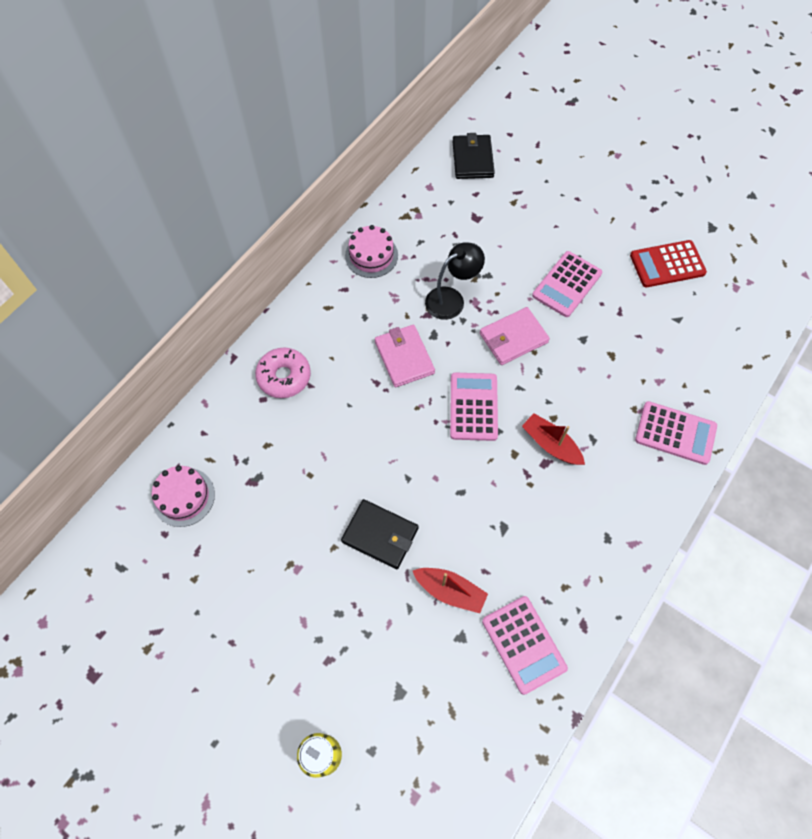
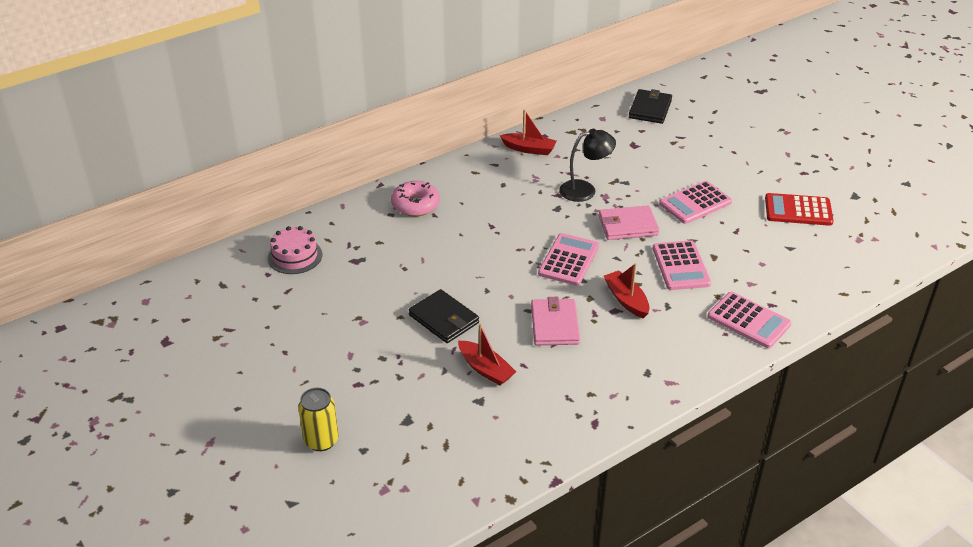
camera: 20 degrees right, 25 degrees down
pink cake [345,225,398,278] -> red boat [499,110,557,155]
pink wallet [375,325,435,387] -> pink wallet moved to [531,297,580,345]
pink calculator [482,596,568,695] -> pink calculator moved to [653,240,711,290]

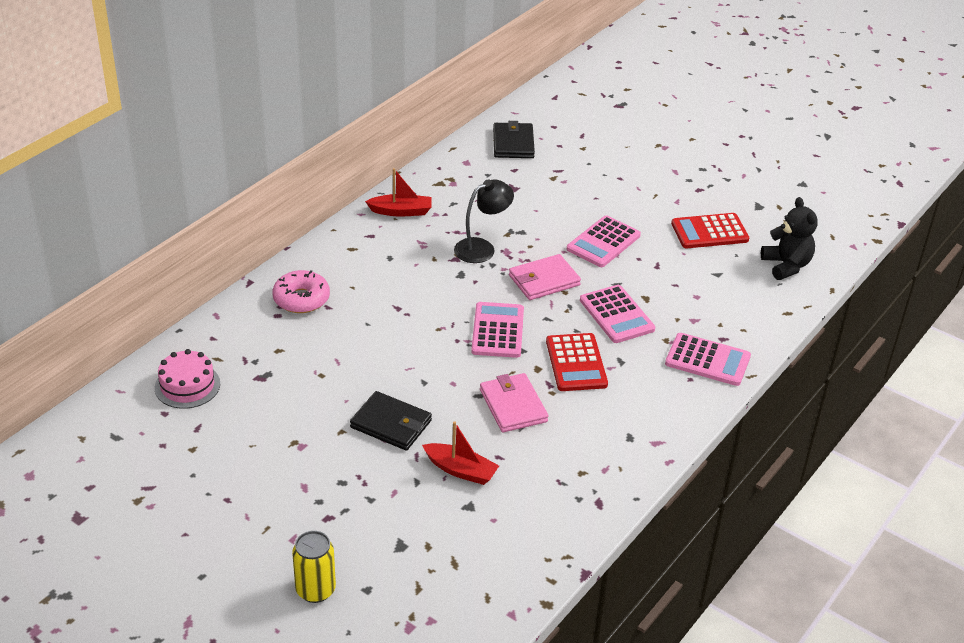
camera: 20 degrees left, 0 degrees up
red boat [604,263,649,318] -> red calculator [546,333,608,391]
none -> black teddy bear [761,197,818,280]

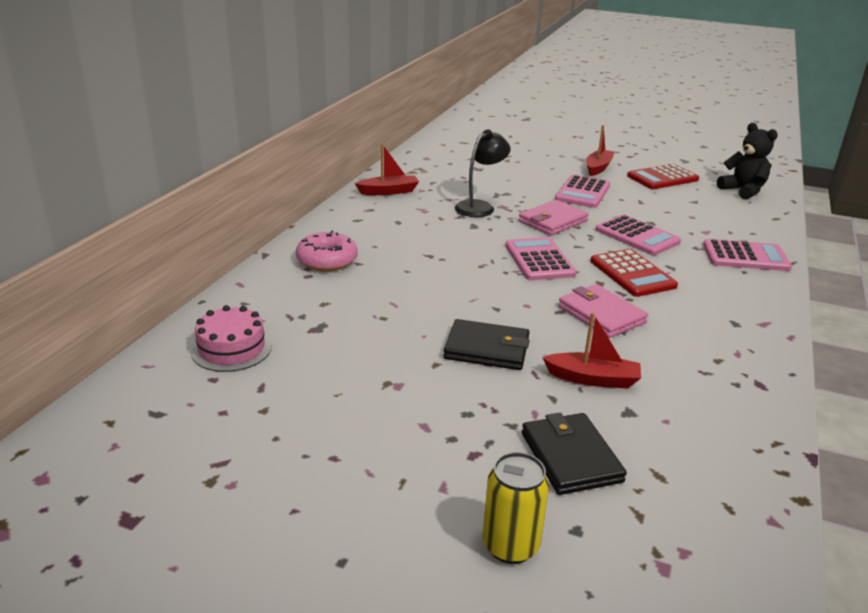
camera: 15 degrees left, 10 degrees down
black wallet [493,121,535,158] -> black wallet moved to [522,413,627,495]
none -> red boat [586,125,615,176]

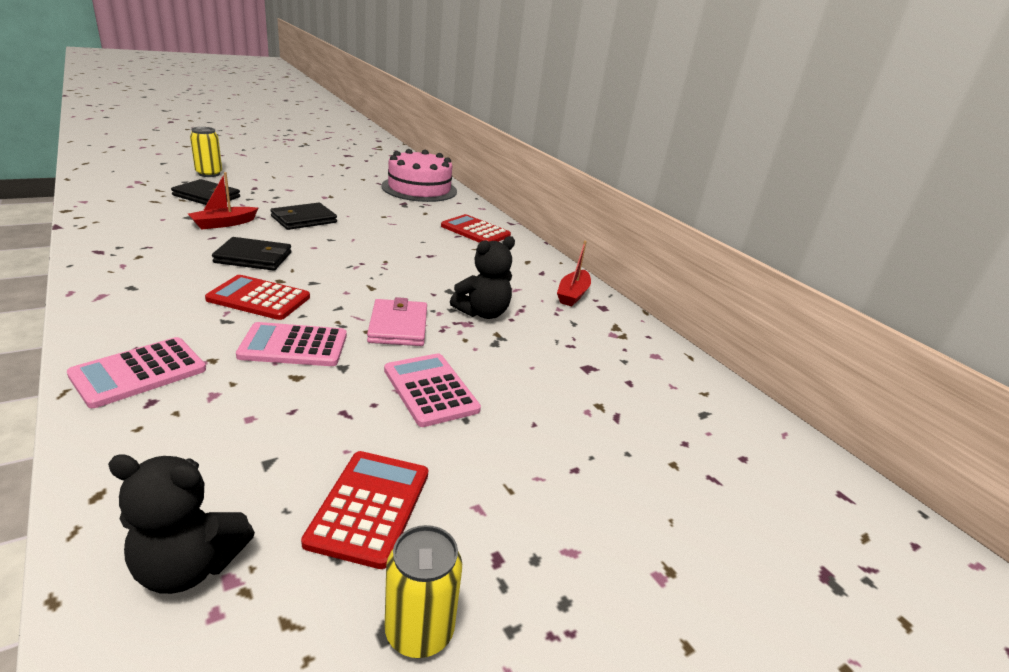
camera: 125 degrees right, 0 degrees up
pink cake [191,305,272,372] -> pink cake [381,149,457,202], size x1.73
pink donut [296,230,358,271] -> red calculator [441,214,511,243]
black lamp [455,130,511,217] -> black teddy bear [450,236,515,319]
pink calculator [505,237,577,280] -> none
pink wallet [558,284,648,338] -> black wallet [212,237,291,271]
red boat [586,125,615,176] -> none
none -> yellow can [385,525,462,658]

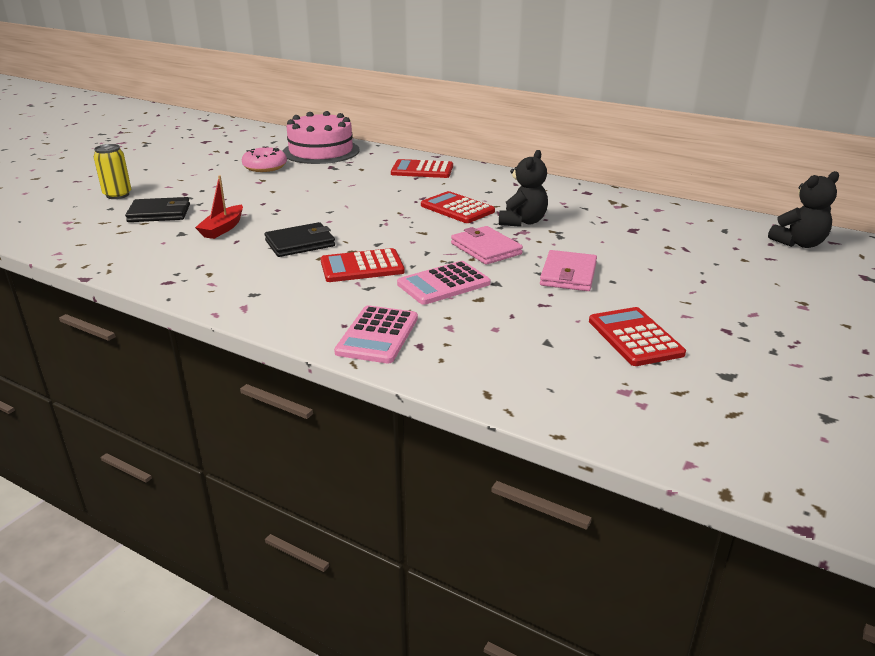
camera: 25 degrees left, 0 degrees up
black teddy bear [108,455,255,594] -> black teddy bear moved to [768,171,839,248]
black wallet [270,203,337,230] -> none
pink calculator [384,354,481,427] -> pink wallet [540,250,597,291]
yellow can [385,525,462,658] -> none
red boat [557,241,591,306] -> none
none -> pink donut [242,146,287,172]
none -> red calculator [421,191,495,223]

